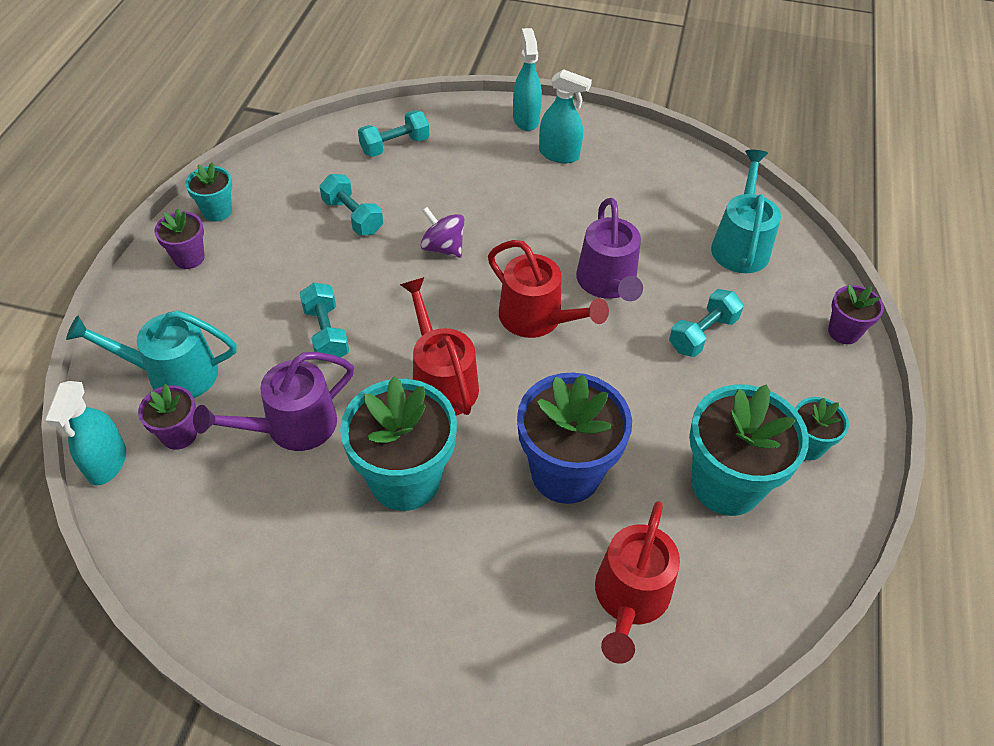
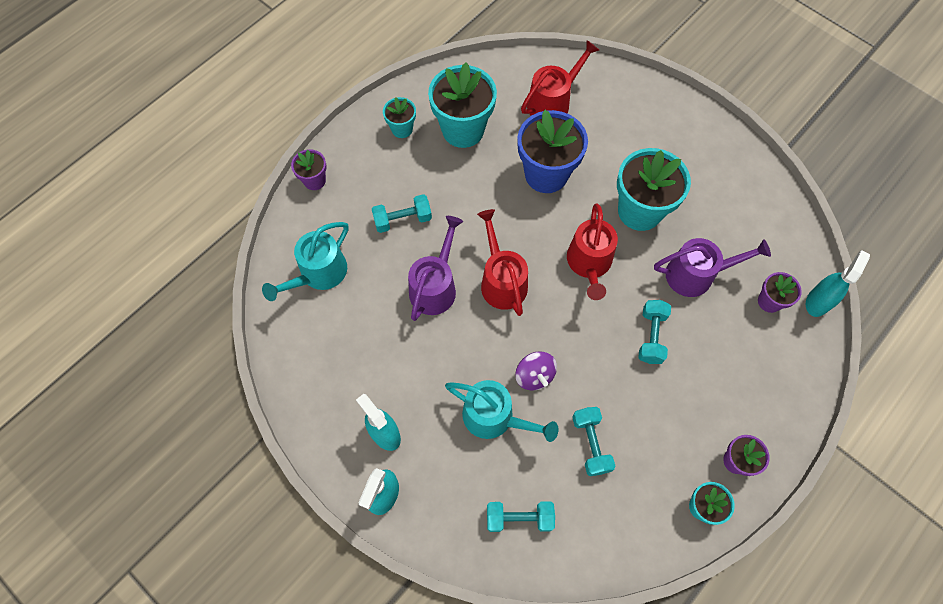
camera: 150 degrees left, 15 degrees up
turquoise watering can [66,311,237,398] -> turquoise watering can moved to [445,380,558,442]

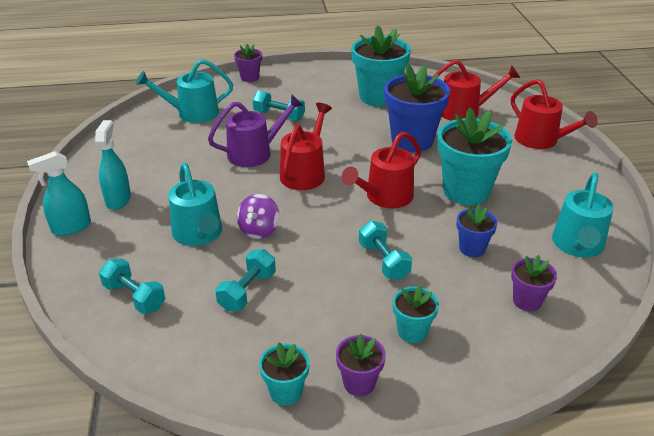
camera: 40 degrees right, 30 degrees down
turquoise flower pot [383,97,416,138] -> turquoise flower pot moved to [393,284,439,343]
turquoise dumbbell [638,300,671,364] -> turquoise dumbbell turned 75 degrees counterclockwise [359,221,412,280]
purple watering can [654,238,771,297] -> blue flower pot [457,204,498,257]
turquoise spray bottle [806,250,870,317] -> none
none -> red watering can [511,79,598,149]
none -> turquoise watering can [552,173,614,258]

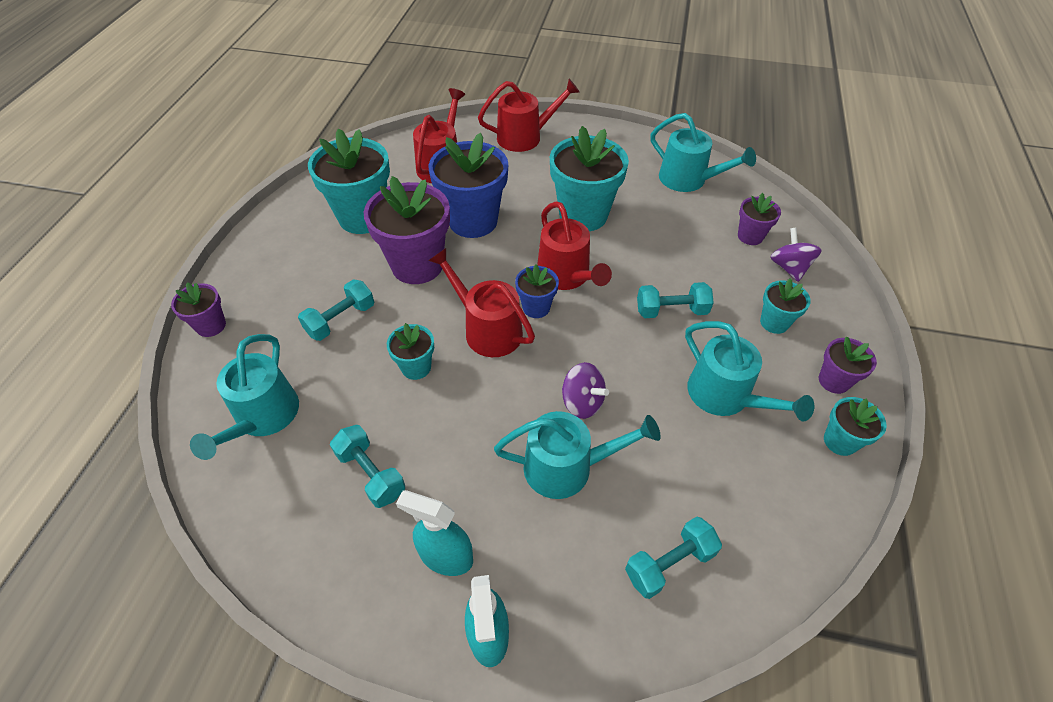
camera: 70 degrees left, 15 degrees up
purple watering can [208,94,304,167] -> turquoise flower pot [387,323,434,380]
turquoise dumbbell [215,249,276,312] -> turquoise dumbbell moved to [330,425,405,508]
blue flower pot [457,204,498,257] -> blue flower pot moved to [515,264,559,318]
none -> purple flower pot [364,176,450,284]
none -> turquoise watering can [685,321,814,422]
none -> purple spinning top [770,228,822,282]

